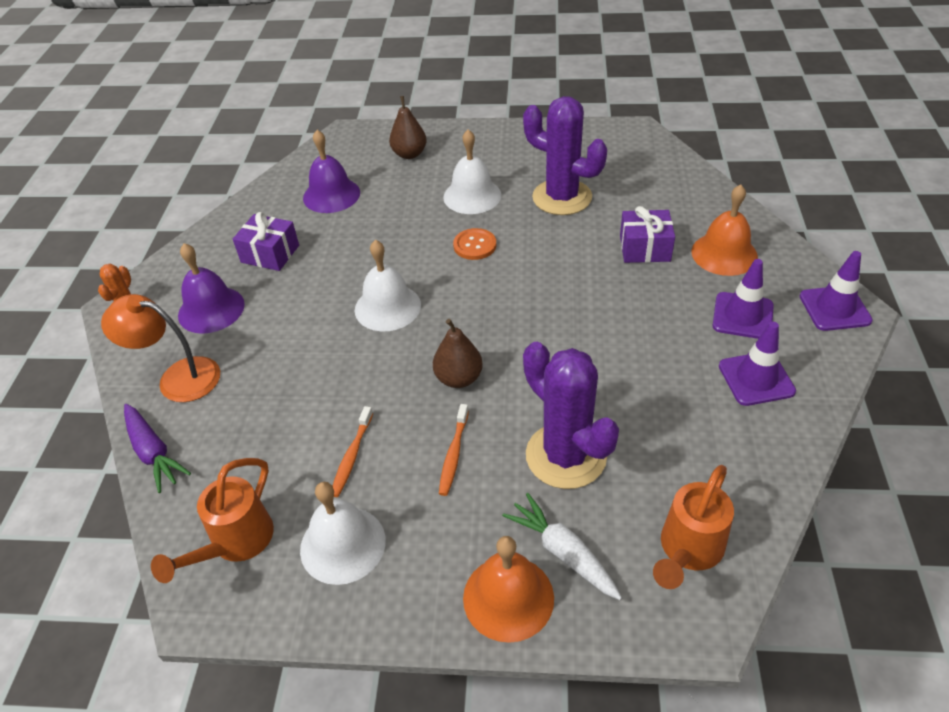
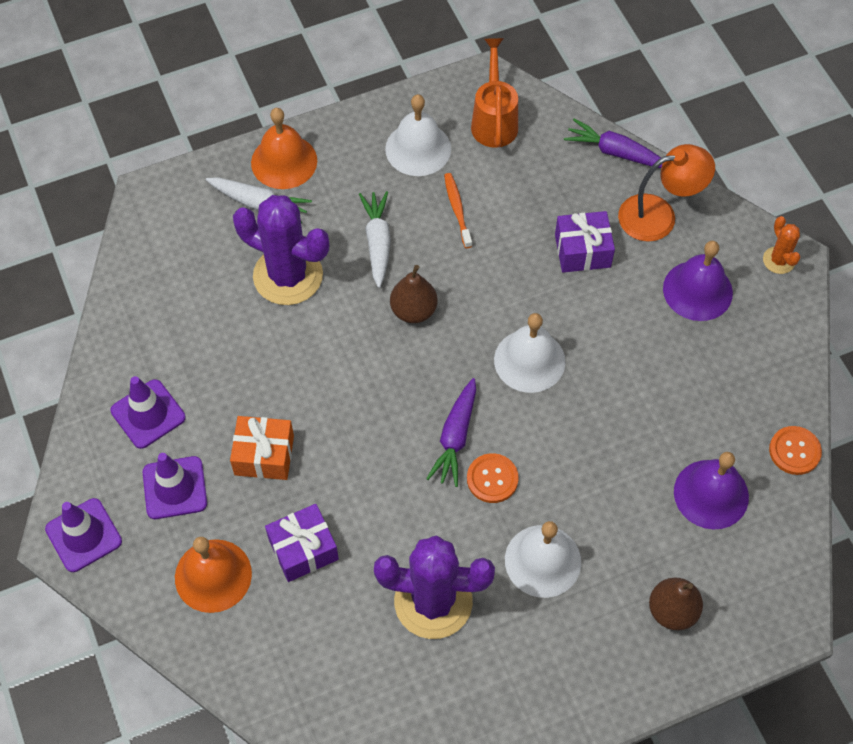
camera: 150 degrees right, 15 degrees up
purple gift [233,212,299,271] -> purple gift moved to [555,211,615,273]
orange toothbrush [439,404,469,496] -> white carrot [359,191,391,288]
orange watering can [653,465,734,589] -> none
none -> orange gift [230,416,294,480]
none -> purple carrot [426,378,476,487]
none -> orange button [769,426,822,475]

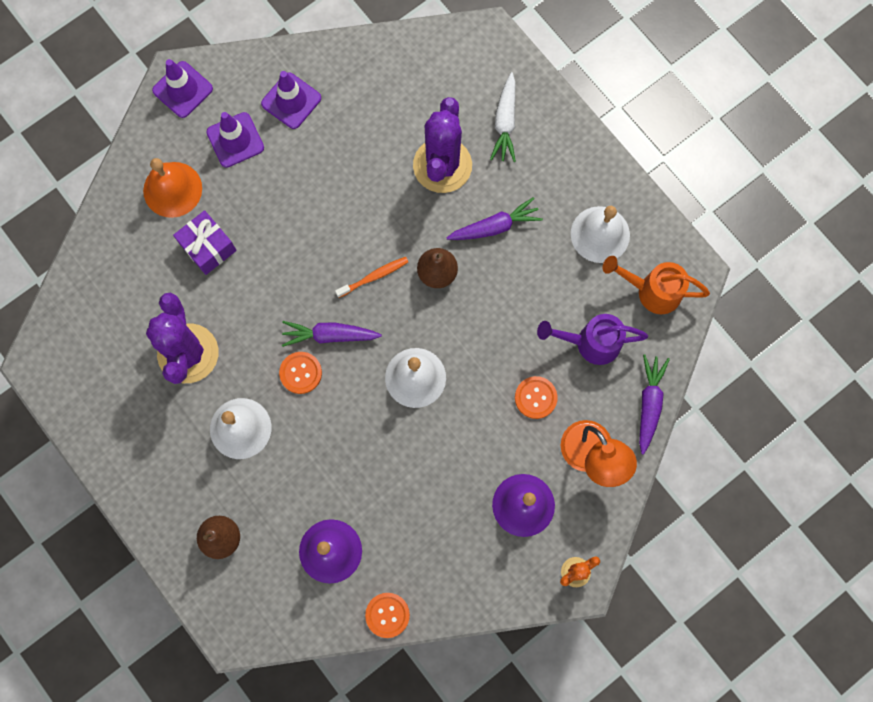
camera: 75 degrees right, 15 degrees up
orange gift [230,416,294,480] -> none
orange bell [251,108,317,189] -> none
white carrot [359,191,391,288] -> purple carrot [446,197,543,240]
orange toothbrush [444,173,472,248] -> orange toothbrush moved to [335,257,408,298]
orange watering can [471,38,518,148] -> orange watering can turned 150 degrees counterclockwise [602,256,710,314]
purple gift [555,211,615,273] -> orange button [515,376,558,419]
none -> purple watering can [537,314,648,365]

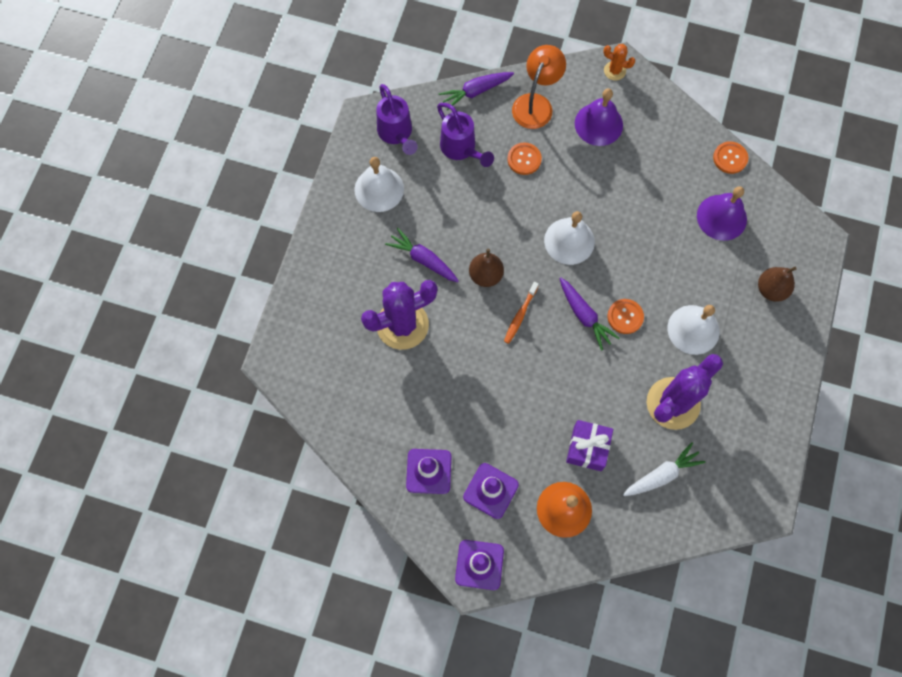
camera: 125 degrees left, 5 degrees down
orange toothbrush [335,257,408,298] -> orange toothbrush turned 90 degrees counterclockwise [504,282,539,344]
white carrot [490,72,516,162] -> white carrot moved to [623,442,705,496]
orange watering can [602,256,710,314] -> purple watering can [376,84,418,155]

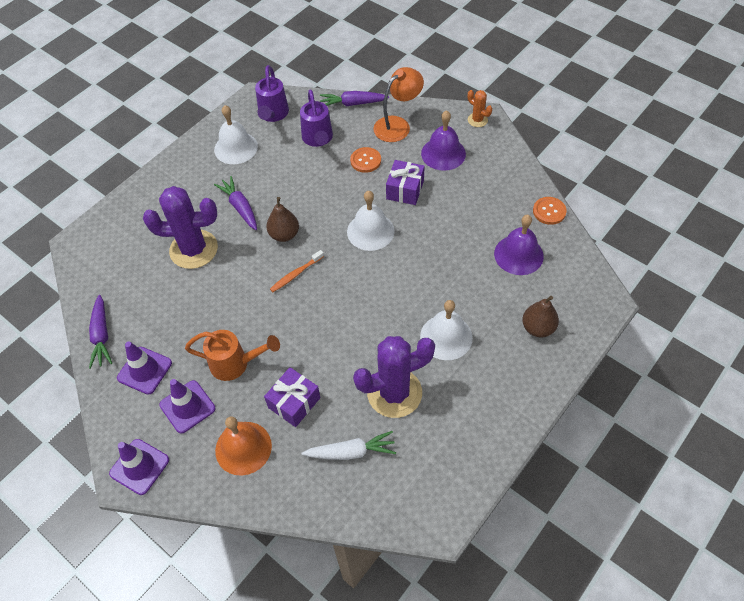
camera: 25 degrees right, 15 degrees down
purple carrot [559,278,619,351] -> purple carrot moved to [89,295,112,369]
orange button [607,299,644,334] -> none
none -> orange watering can [185,330,280,381]
none -> purple gift [386,160,425,205]

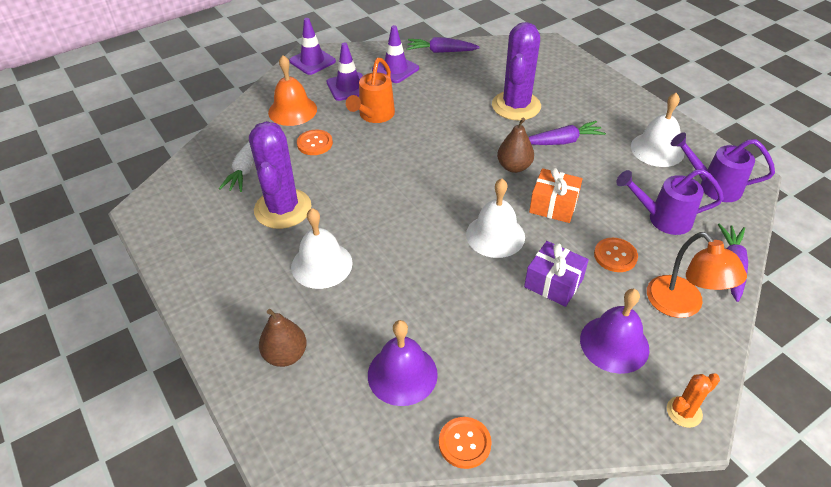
camera: 105 degrees right, 10 degrees down
purple gift [264,367,320,427] -> orange button [297,130,333,155]
orange toothbrush [270,250,324,292] -> none
none -> orange gift [529,168,583,223]

